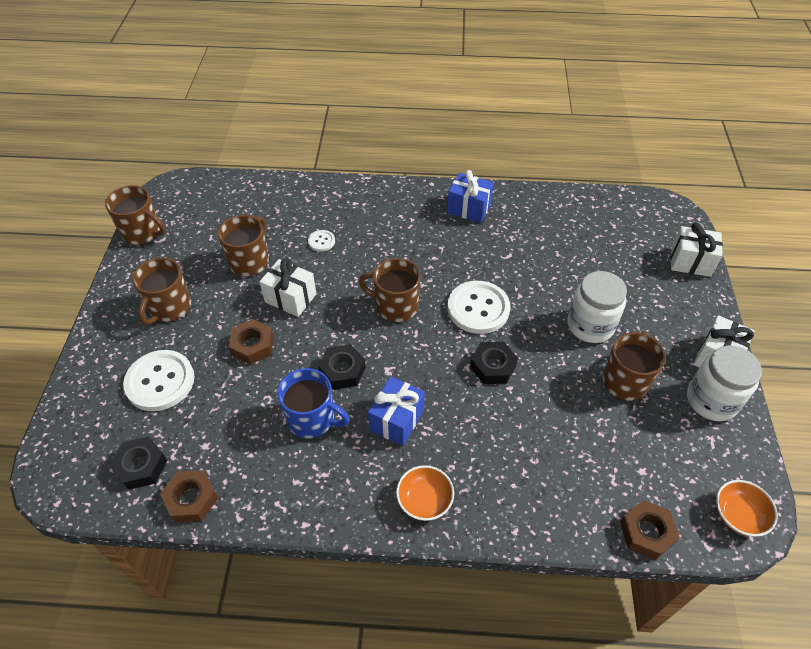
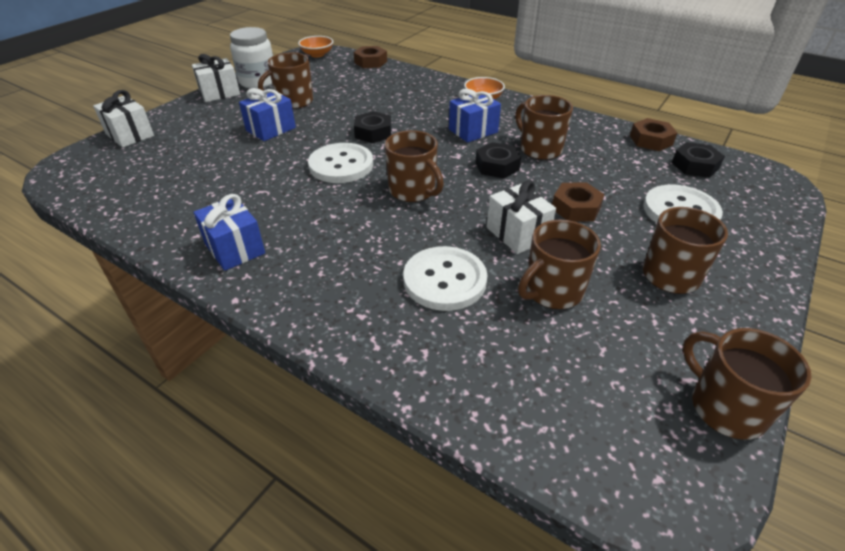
camera: 150 degrees left, 10 degrees down
blue mug [277,368,350,439] -> brown mug [515,95,573,160]
white button [308,230,335,252] -> white button [403,246,487,311], size x2.15
white jar [568,271,627,343] -> blue gift [239,88,296,141]

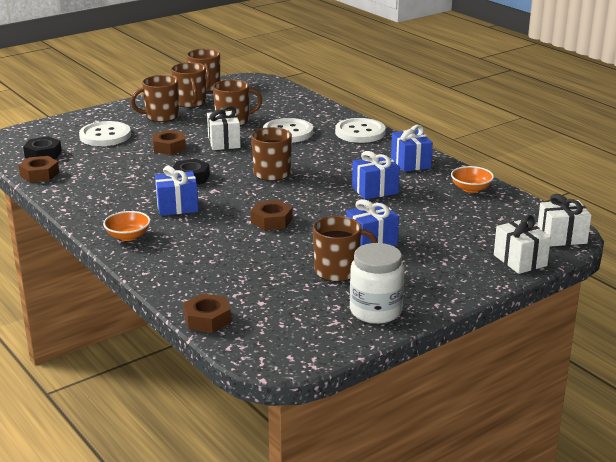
camera: 160 degrees left, 15 degrees down
white gift [192,54,240,102] -> white gift moved to [537,194,592,246]
orange bowl [298,36,333,57] -> orange bowl moved to [451,166,494,193]
white button [308,143,373,183] -> white button moved to [335,118,386,143]
black nut [354,111,391,143] -> brown nut [251,200,293,230]
brown mug [515,95,573,160] -> brown mug moved to [171,62,206,108]
none -> blue gift [352,151,400,200]

